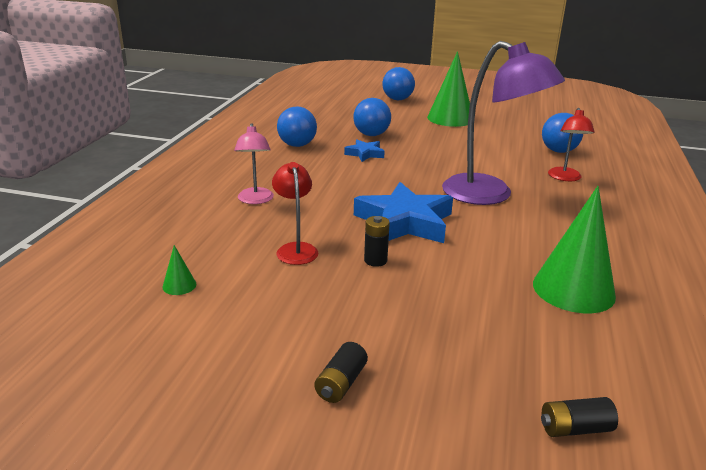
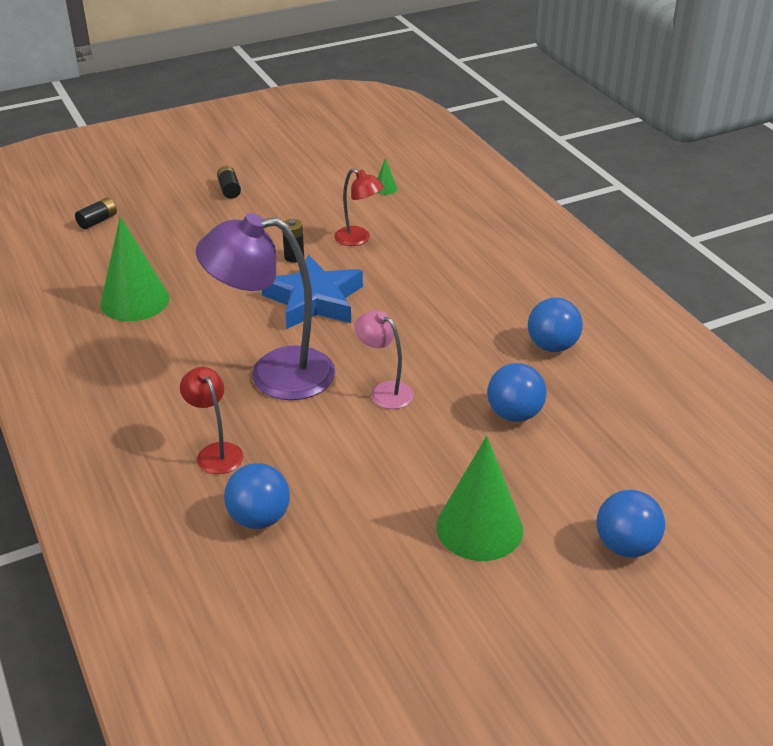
camera: 140 degrees right, 10 degrees up
pink lamp [234,123,274,204] -> pink lamp moved to [354,310,414,409]
blue star [344,140,385,162] -> none

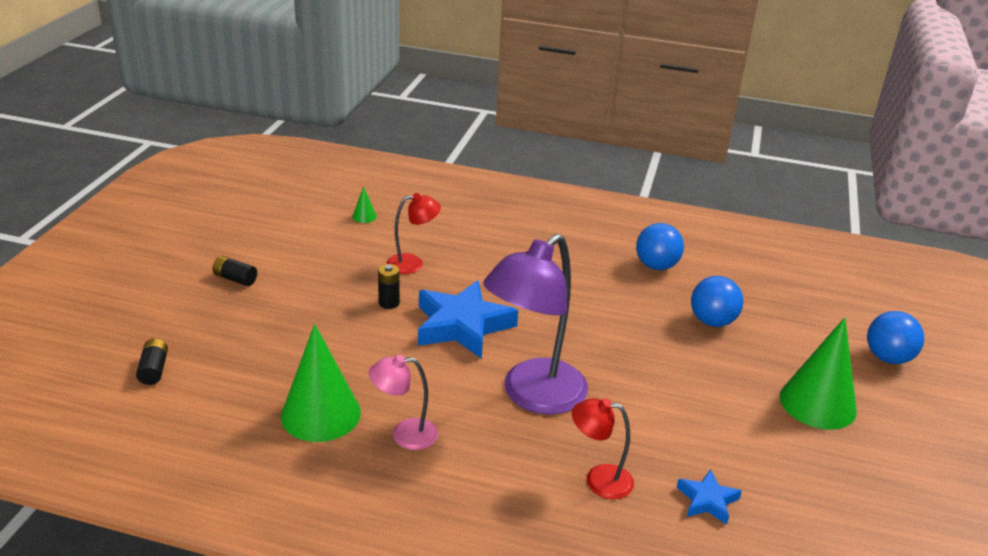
camera: 50 degrees left, 5 degrees down
blue ball [224,463,290,529] -> blue star [676,469,742,524]
pink lamp [354,310,414,409] -> pink lamp moved to [369,355,438,450]

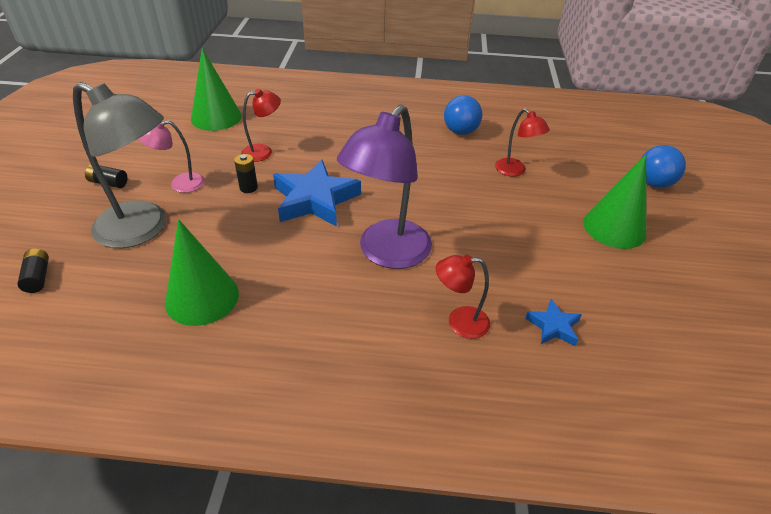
camera: 10 degrees left, 10 degrees up
green cone [352,186,377,223] -> green cone [191,48,242,131], size x2.45
pink lamp [369,355,438,450] -> pink lamp moved to [139,120,205,193]
blue ball [691,276,743,327] -> red lamp [495,108,550,176]
none -> grey lamp [73,82,166,248]

